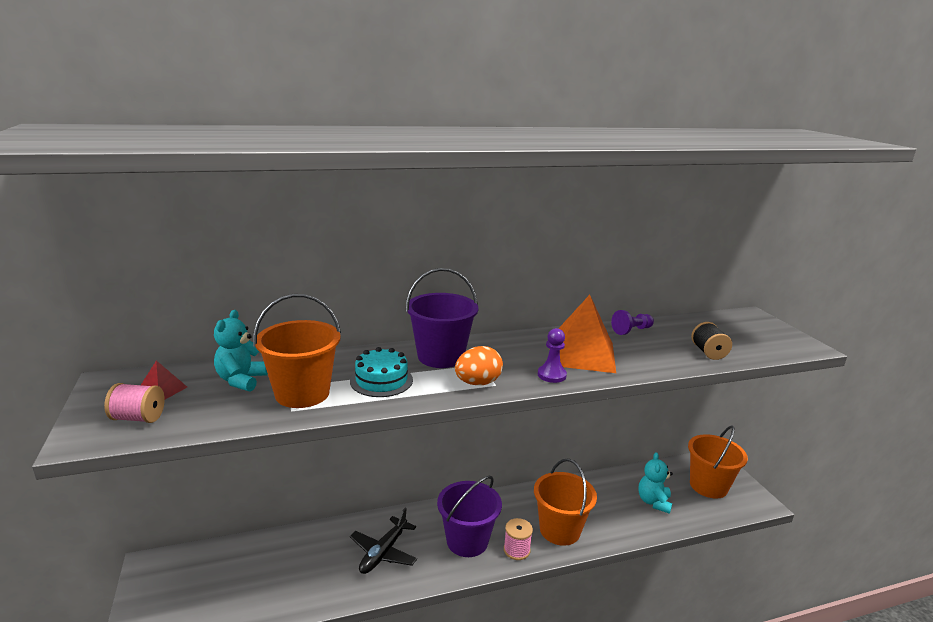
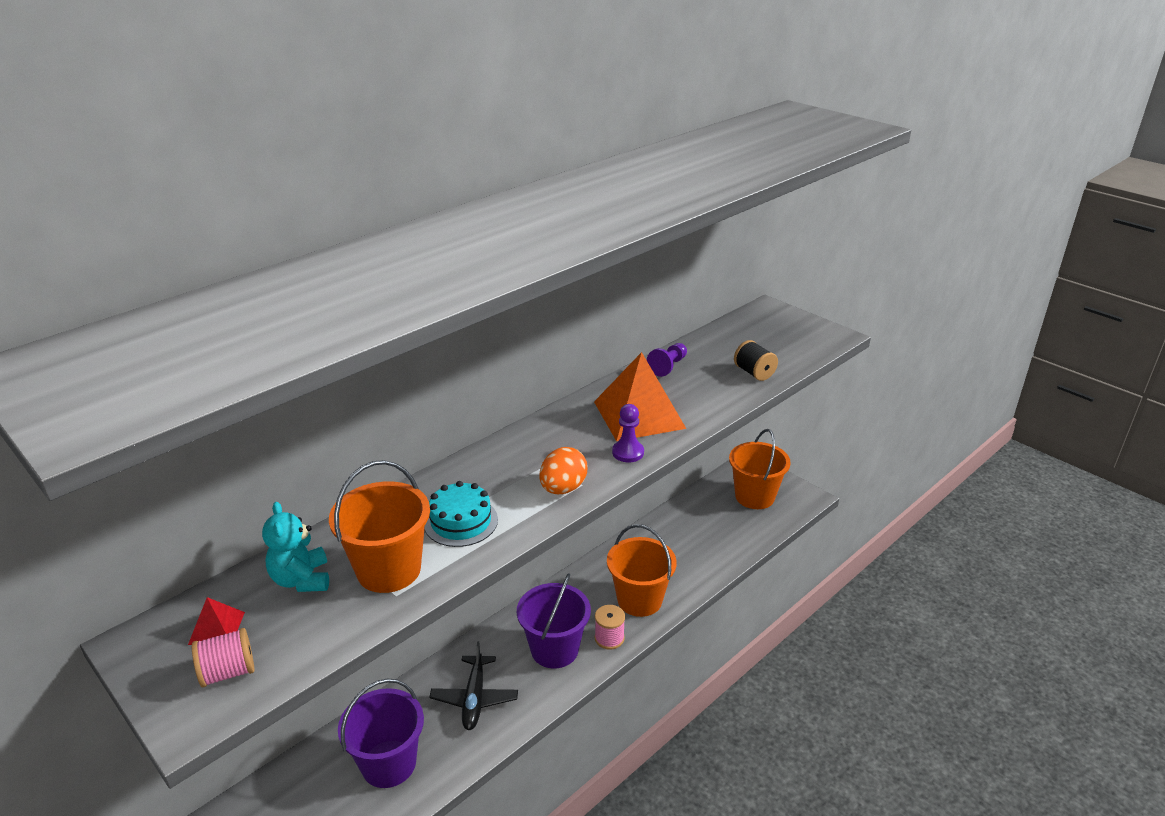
camera: 25 degrees left, 10 degrees up
purple bucket [406,268,479,368] -> purple bucket moved to [338,678,424,788]
turquoise teddy bear [638,452,673,514] -> none

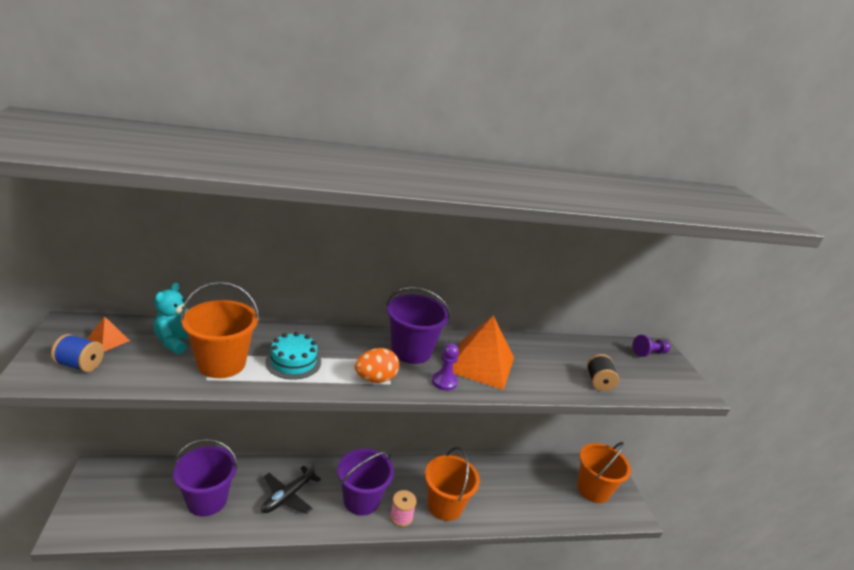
camera: 30 degrees right, 5 degrees down
red pyramid [188,597,245,645] -> orange pyramid [86,316,130,351]
pink spool [192,628,254,688] -> blue spool [51,334,104,372]
purple pawn [647,343,687,377] -> purple pawn moved to [633,335,671,357]
none -> purple bucket [386,287,450,364]

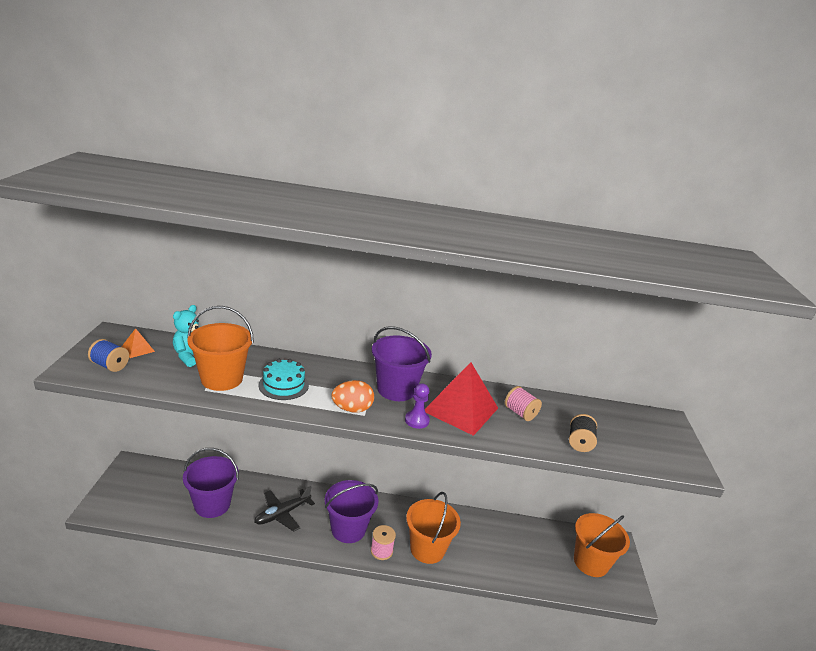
camera: 15 degrees right, 0 degrees up
orange pyramid [453,316,514,390] -> red pyramid [425,362,498,436]
purple pawn [633,335,671,357] -> none
none -> pink spool [505,386,542,421]

